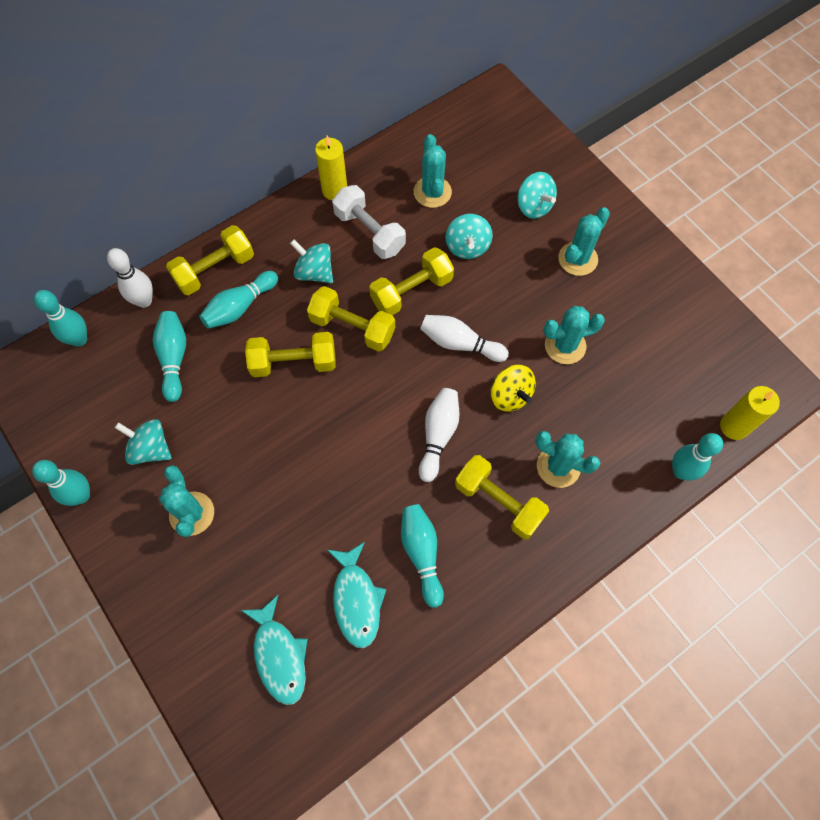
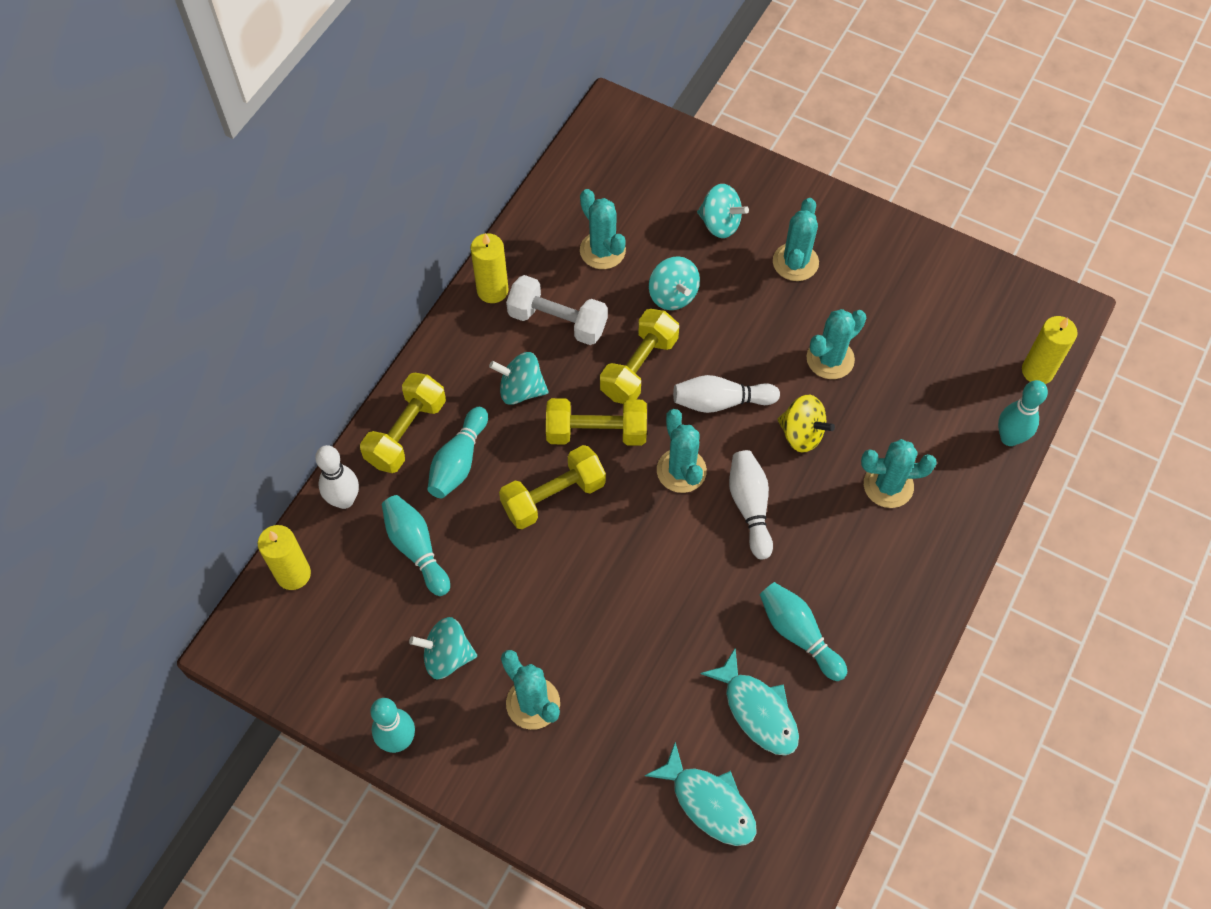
camera: 25 degrees left, 5 degrees down
turquoise bowling pin [34,290,87,347] -> yellow candle [258,525,311,590]
yellow dumbbell [455,455,549,539] -> none
none -> turquoise cactus [657,409,707,493]

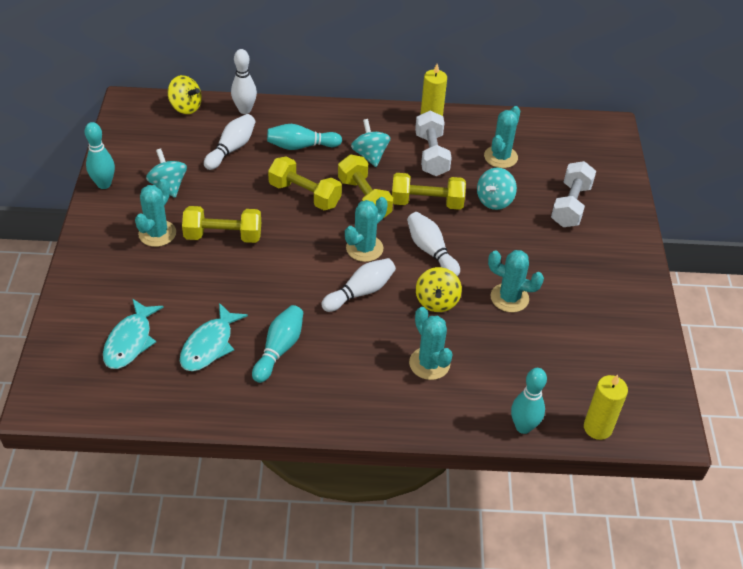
camera: 60 degrees right, 15 degrees down
yellow candle [258,525,311,590] -> yellow spinning top [168,75,202,114]
yellow dumbbell [360,373,446,473] -> yellow dumbbell moved to [182,206,261,243]
turquoise bowling pin [382,495,450,596] -> white bowling pin [204,114,256,170]
turquoise spinning top [697,184,749,238] -> white dumbbell [551,161,596,227]
turquoise cactus [773,198,819,281] -> none

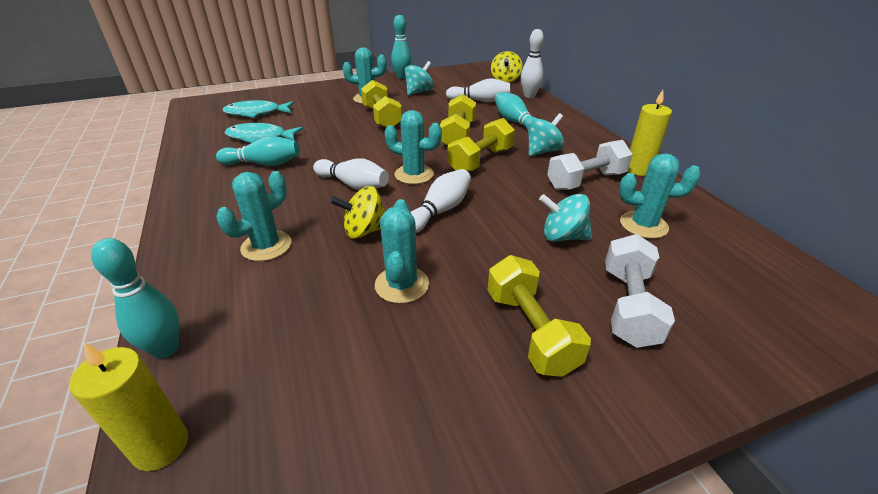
camera: 70 degrees right, 10 degrees down
yellow dumbbell [392,173,466,210] -> yellow dumbbell moved to [488,255,591,377]
white dumbbell [551,161,596,227] -> white dumbbell turned 75 degrees counterclockwise [605,234,675,348]

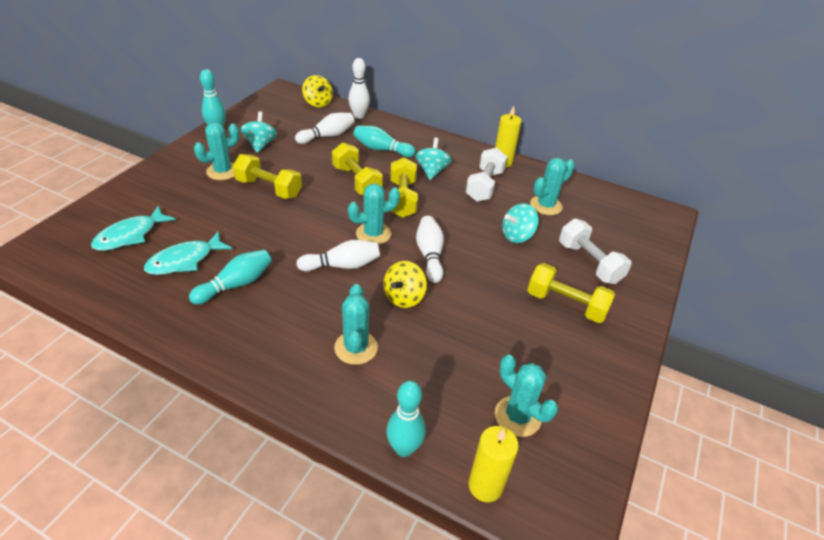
camera: 45 degrees left, 5 degrees up
turquoise cactus [375,199,429,304] -> turquoise cactus moved to [495,355,558,437]

